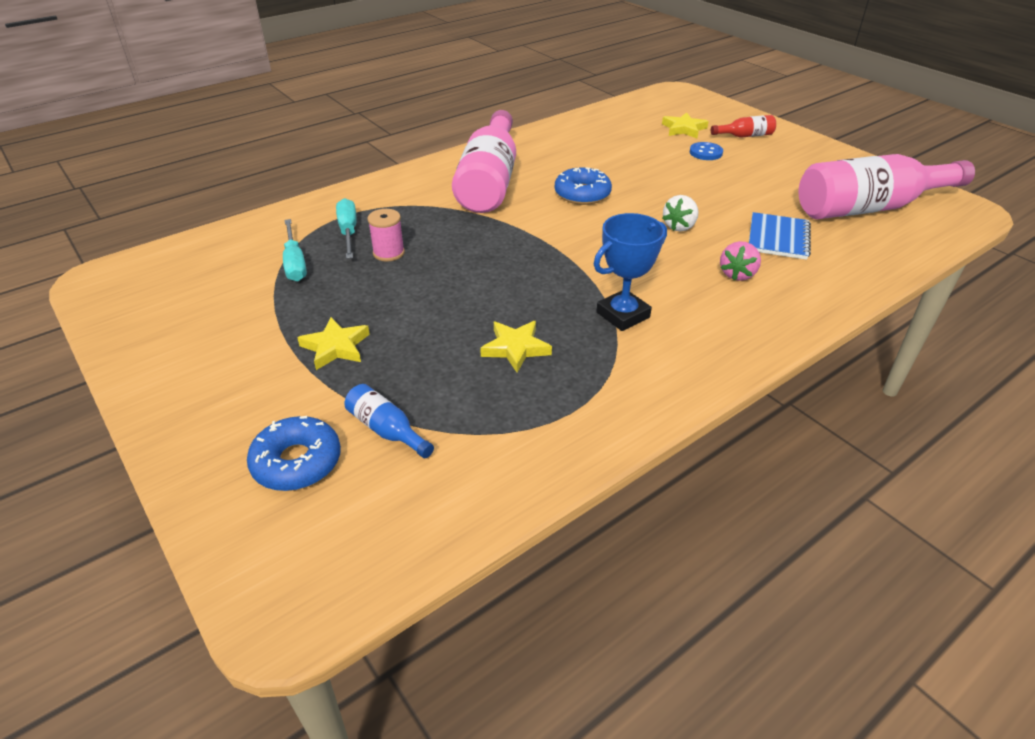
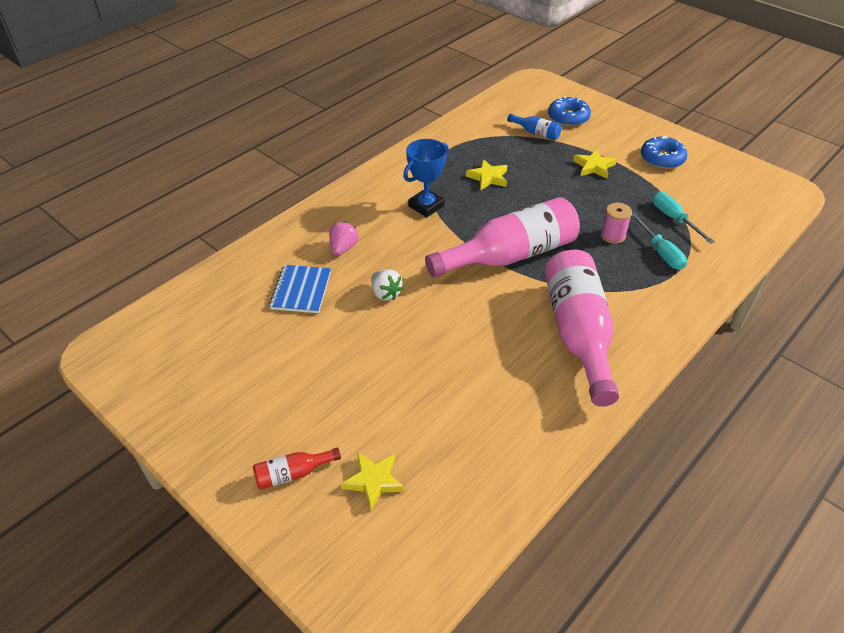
camera: 170 degrees right, 5 degrees up
blue donut [555,167,612,205] -> blue donut moved to [641,136,687,169]
white strawberry [662,195,699,232] -> white strawberry turned 120 degrees clockwise [371,269,403,300]
blue button [690,142,723,160] -> none
pink bottle [799,154,975,219] -> pink bottle moved to [425,197,580,277]

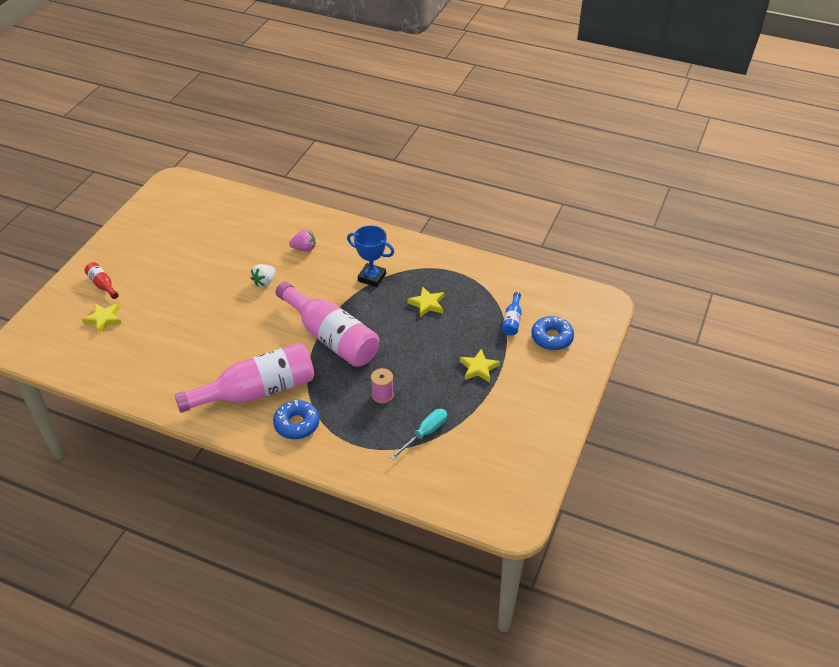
camera: 70 degrees right, 0 degrees up
blue notebook [269,265,331,313] -> none
turquoise screwdriver [631,213,687,270] -> none
blue donut [641,136,687,169] -> blue donut moved to [273,400,320,439]

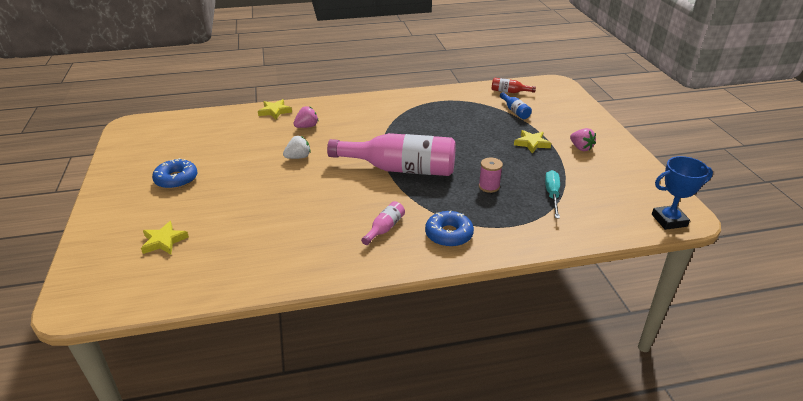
camera: 35 degrees left, 10 degrees down
red bottle [84,262,119,299] -> red bottle moved to [492,78,536,93]
pink bottle [174,343,314,413] -> pink bottle [361,201,405,245], size x0.42
white strawberry [250,264,275,287] -> white strawberry turned 120 degrees counterclockwise [283,136,311,159]
blue trophy [347,225,394,287] -> blue trophy moved to [652,156,713,230]
yellow star [407,286,444,317] -> yellow star moved to [258,99,292,119]
blue donut [531,316,574,350] -> blue donut moved to [152,158,198,189]
none -> pink strawberry [570,128,596,151]

